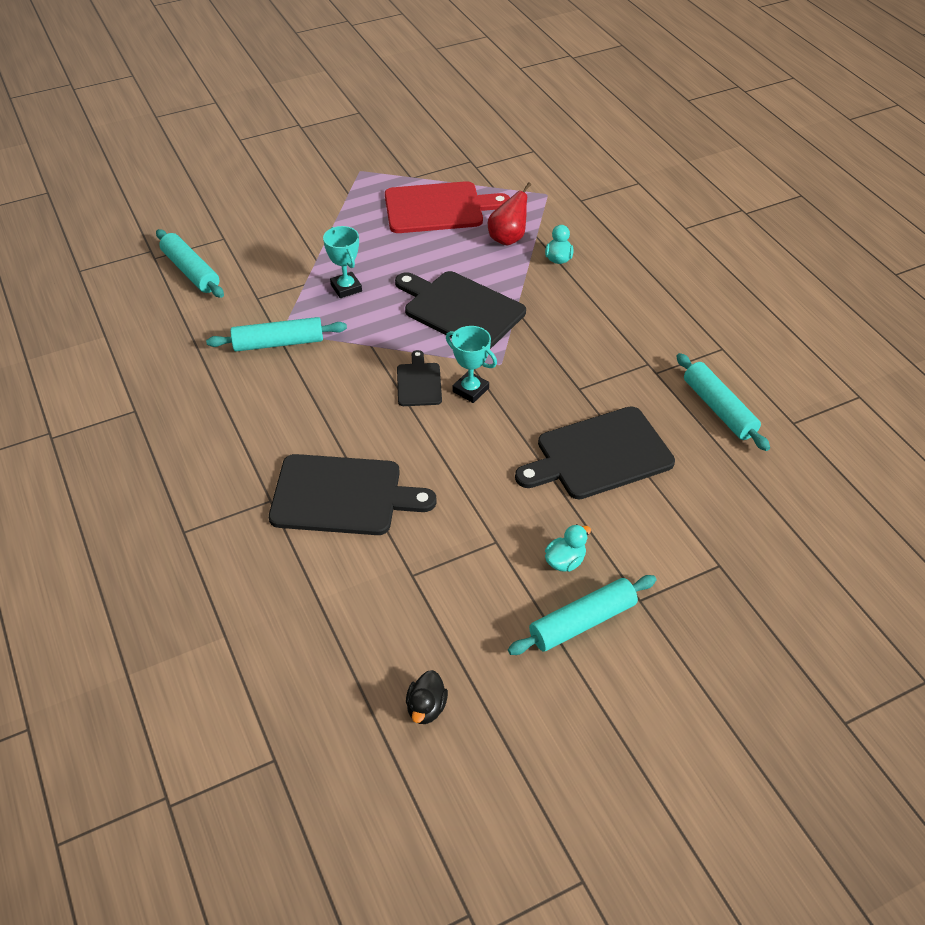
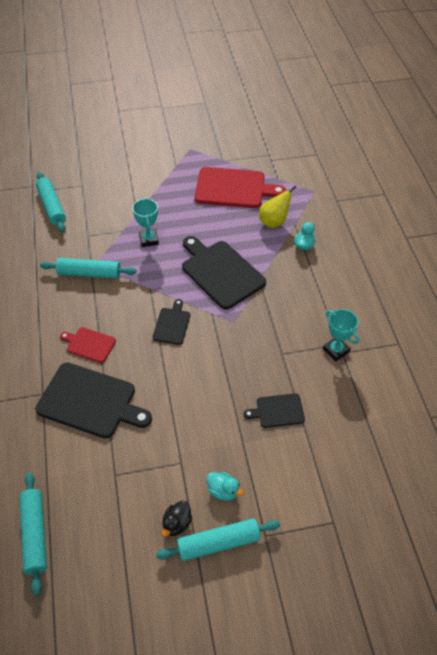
camera: 15 degrees right, 5 degrees up
black duck [406,670,448,724] -> black duck moved to [162,500,192,537]
turquoise trophy [446,326,497,403] -> turquoise trophy moved to [323,309,359,361]
red pear [488,182,531,245] -> yellow pear [259,186,297,228]
black cutting board [515,406,675,499] -> black cutting board [244,393,305,428], size x0.52
turquoise duck [545,524,591,572] -> turquoise duck turned 60 degrees clockwise [207,472,244,501]
turquoise rolling pin [676,353,770,451] -> turquoise rolling pin moved to [19,472,47,596]
none -> red cutting board [60,327,116,363]

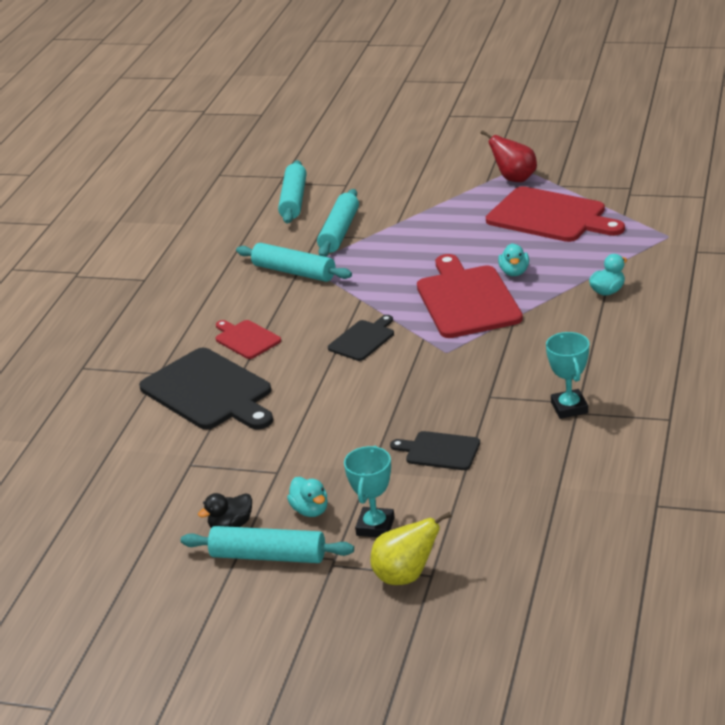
camera: 30 degrees right, 20 degrees down
turquoise rolling pin [19,472,47,596] -> turquoise rolling pin moved to [317,189,359,257]
turquoise trophy [132,198,159,247] -> turquoise trophy moved to [344,446,395,537]
black cutting board [182,236,266,310] -> red cutting board [417,254,523,338]
yellow pear [259,186,297,228] -> yellow pear moved to [370,511,452,585]
none -> red pear [481,130,537,182]
none -> turquoise duck [498,243,529,276]

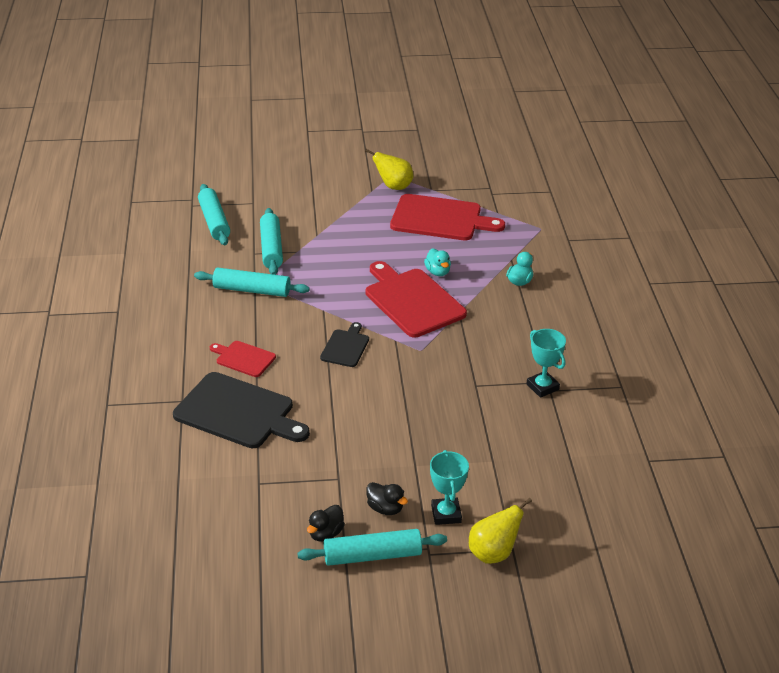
camera: 25 degrees left, 5 degrees up
turquoise duck [287,477,328,517] -> black duck [366,482,408,515]
black cutting board [390,431,480,470] -> none
red pear [481,130,537,182] -> yellow pear [365,149,413,190]

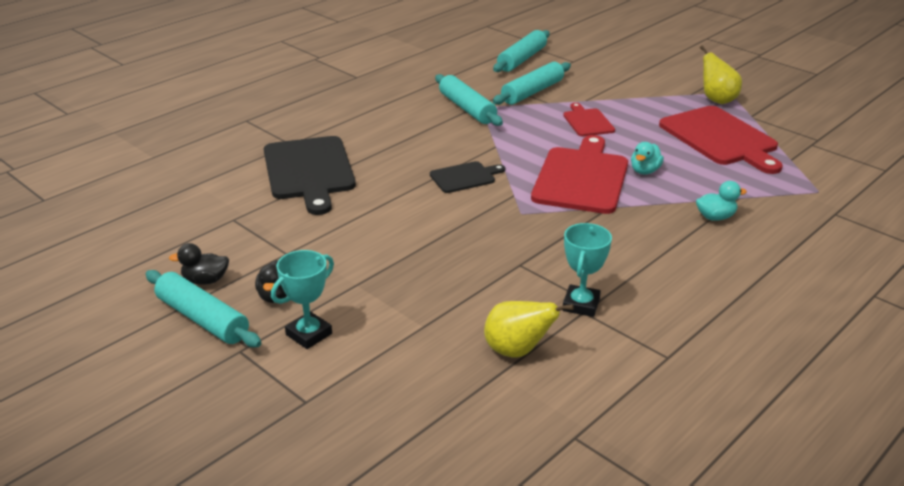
camera: 50 degrees right, 5 degrees down
red cutting board [210,341,276,377] -> red cutting board moved to [563,103,615,136]
yellow pear [469,498,532,564] -> yellow pear moved to [484,301,574,358]

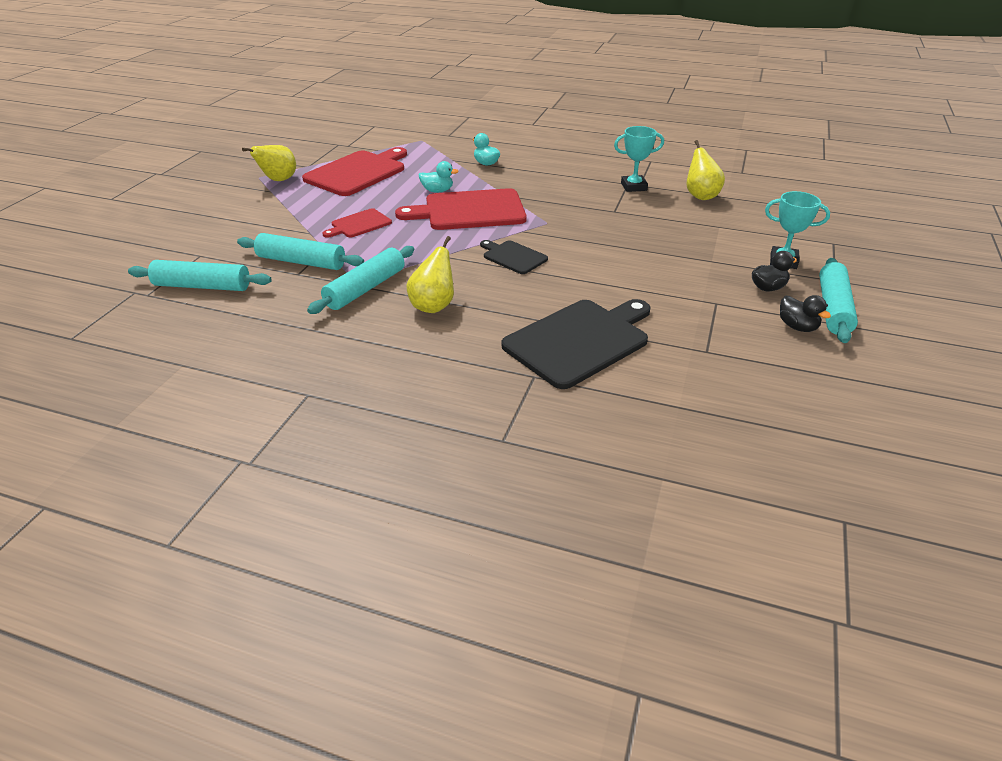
camera: 115 degrees left, 5 degrees up
none -> yellow pear [407,236,454,313]

